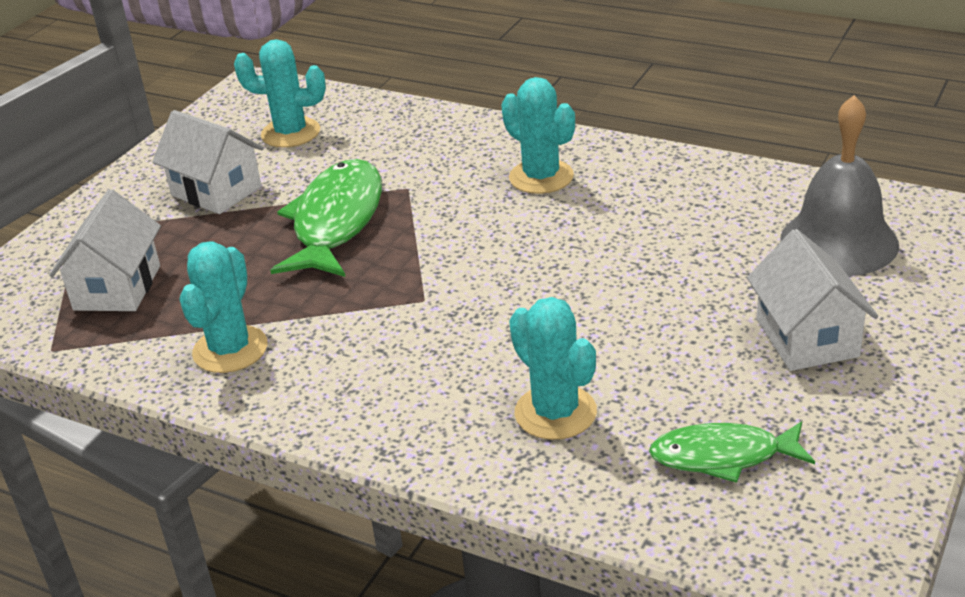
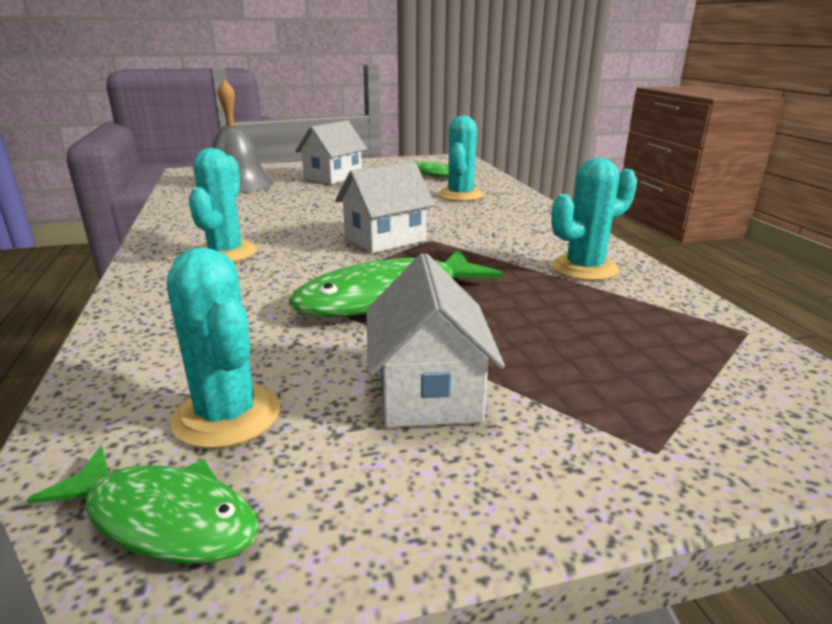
camera: 135 degrees left, 10 degrees down
white house [49,189,161,311] -> white house moved to [335,161,435,253]
none -> green fish [27,446,259,564]

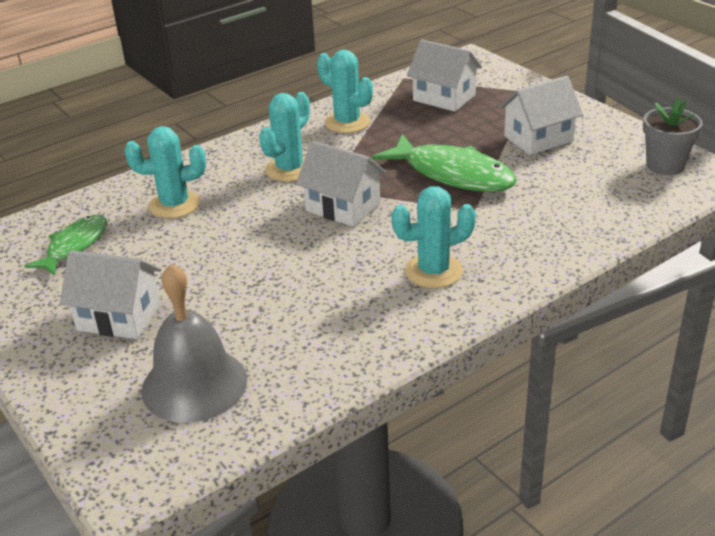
camera: 110 degrees left, 10 degrees up
green fish [27,446,259,564] -> grey flower pot [643,98,703,175]
turquoise cactus [167,247,280,449] -> turquoise cactus moved to [259,92,310,182]
none -> white house [407,39,482,112]

